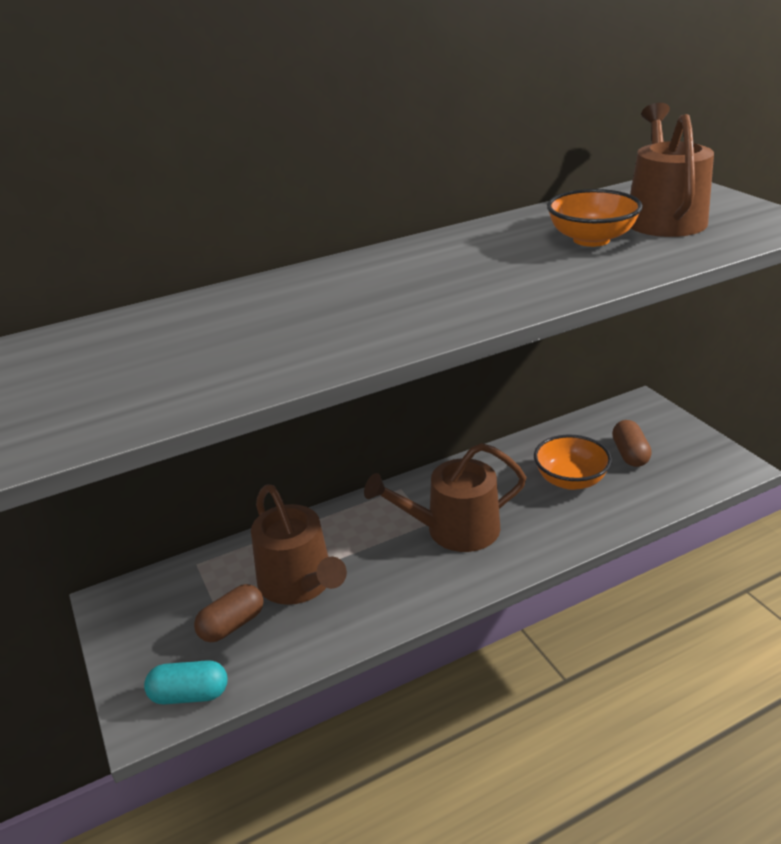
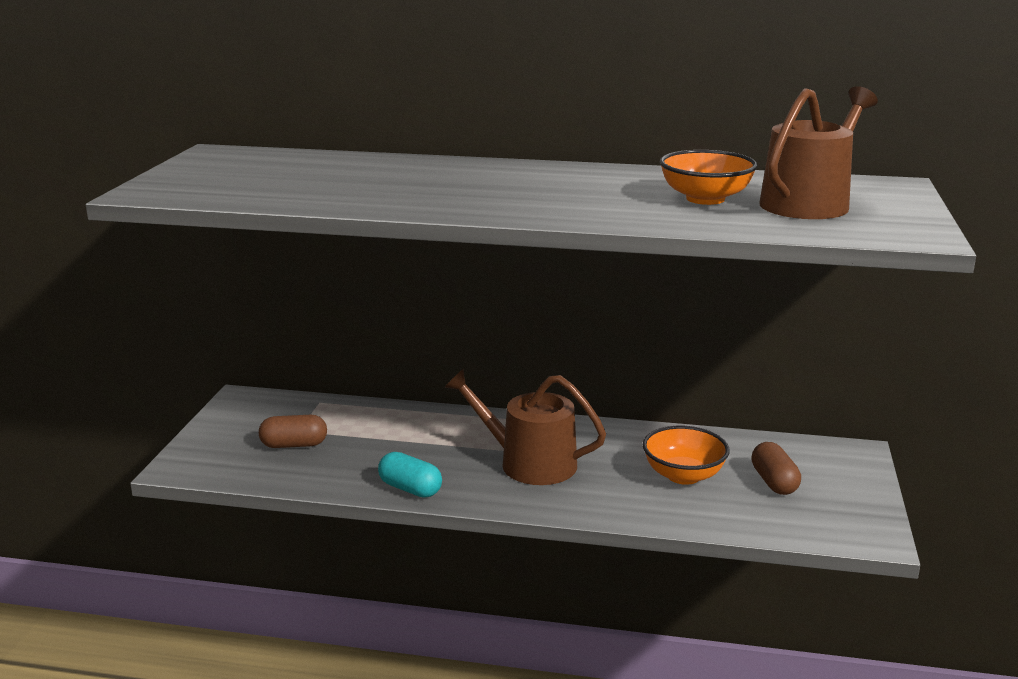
camera: 35 degrees right, 10 degrees down
turquoise capsule [144,660,228,705] -> turquoise capsule moved to [378,452,442,497]
brown watering can [251,484,347,605] -> none
brown capsule [612,420,652,467] -> brown capsule turned 45 degrees counterclockwise [751,442,801,495]

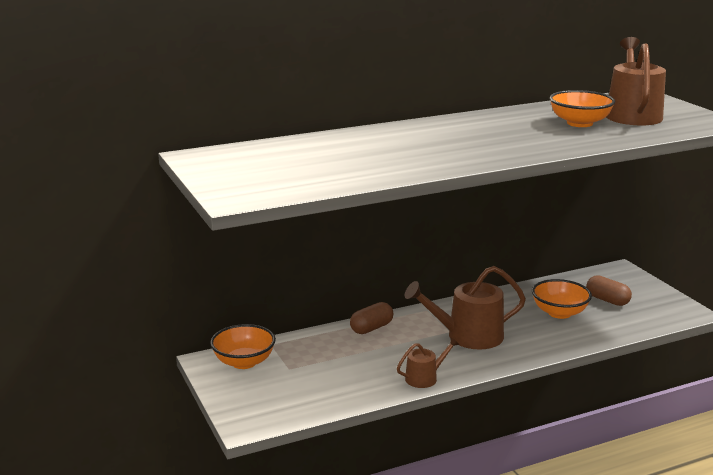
camera: 35 degrees left, 0 degrees up
brown capsule [259,415,327,448] -> brown capsule moved to [350,302,393,334]
turquoise capsule [378,452,442,497] -> brown watering can [397,337,459,388]
none -> orange bowl [210,324,276,369]

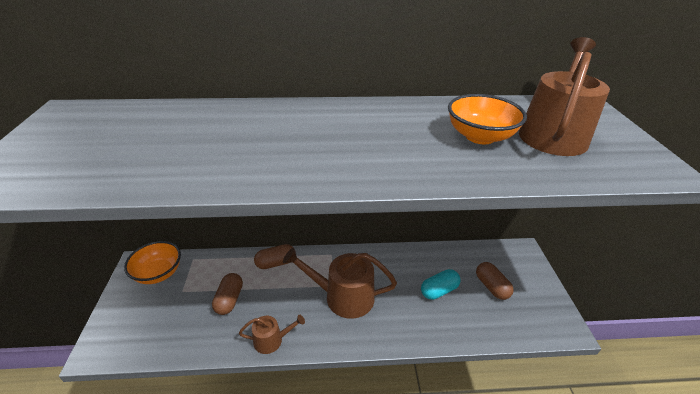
camera: 20 degrees right, 15 degrees up
orange bowl [532,279,592,319] -> turquoise capsule [421,269,461,300]
none -> brown capsule [212,273,243,315]

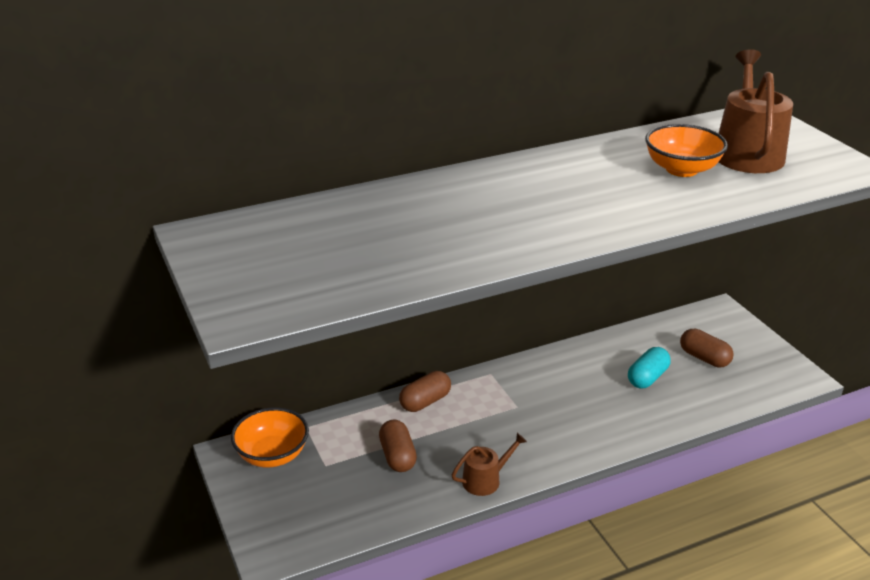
camera: 20 degrees left, 5 degrees down
brown watering can [283,247,397,319] -> none

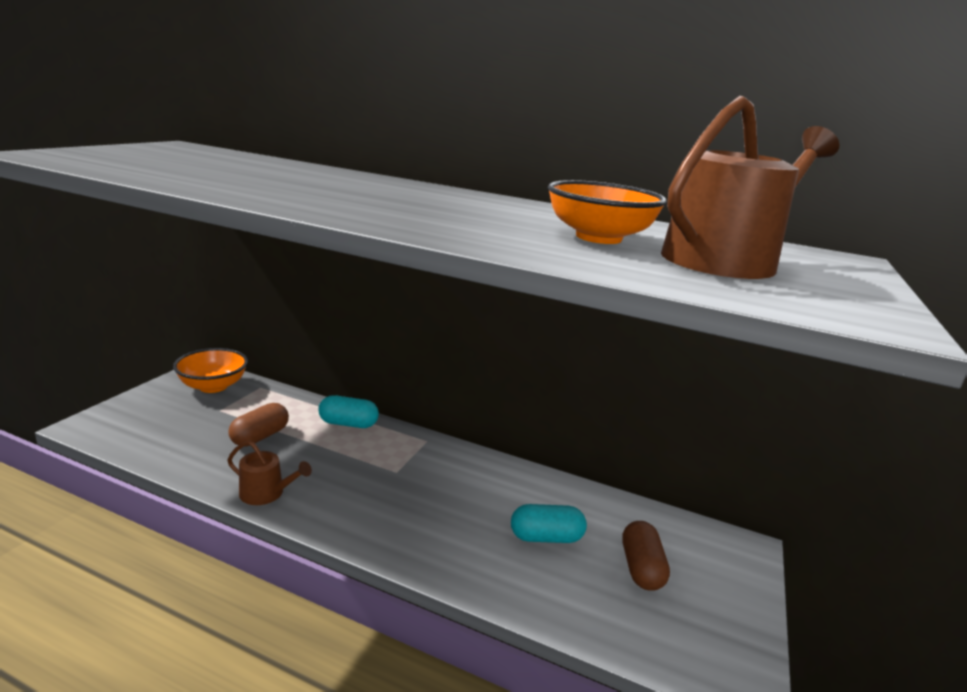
camera: 45 degrees right, 10 degrees down
brown capsule [399,371,451,412] -> turquoise capsule [318,395,379,428]

